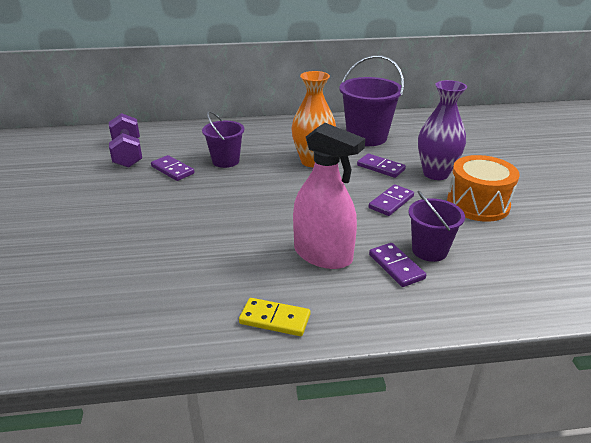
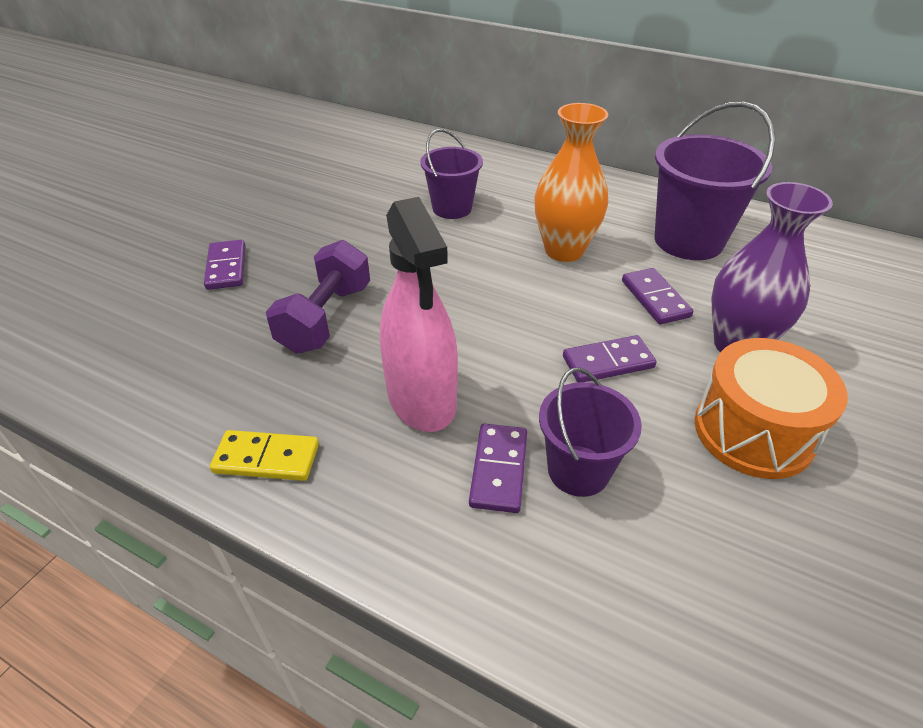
camera: 35 degrees right, 10 degrees up
purple dumbbell [109,113,142,168] -> purple dumbbell moved to [266,240,370,354]
purple domino [151,155,194,181] -> purple domino moved to [204,240,246,290]
yellow domino [239,298,310,336] -> yellow domino turned 45 degrees counterclockwise [210,430,319,481]

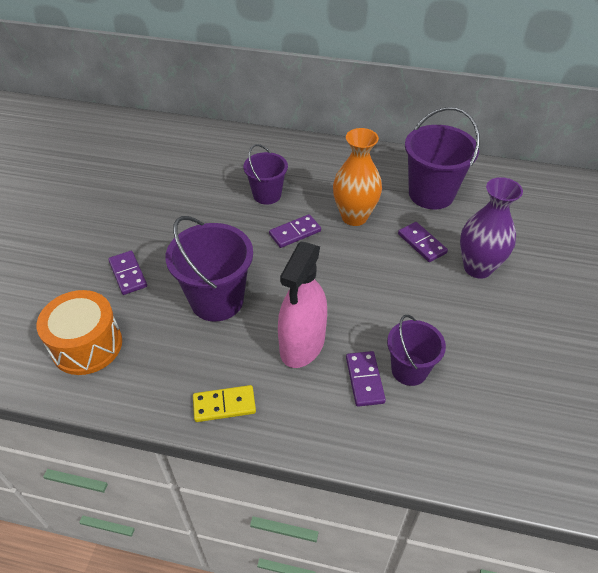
camera: 15 degrees left, 5 degrees up
purple dumbbell [266,240,370,354] -> purple bucket [165,216,253,322]
pink spray bottle [380,197,458,432] -> pink spray bottle turned 60 degrees clockwise [278,241,327,368]
purple domino [563,335,657,383] -> purple domino moved to [269,214,321,248]
orange drum [694,338,848,479] -> orange drum moved to [37,290,122,375]

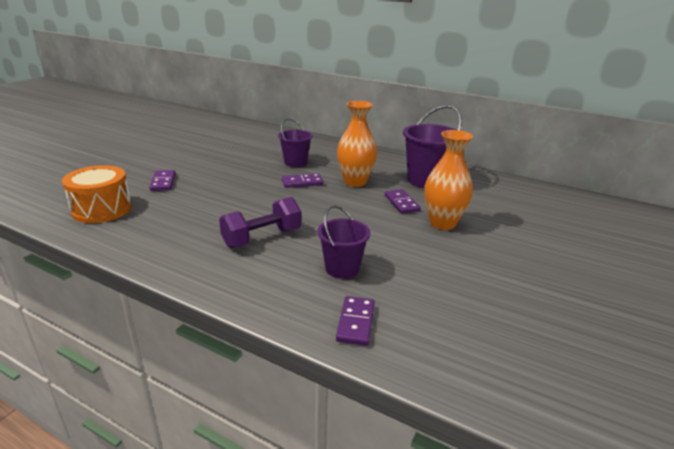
camera: 15 degrees right, 20 degrees down
purple bucket [165,216,253,322] -> none
yellow domino [193,385,256,422] -> none
pink spray bottle [278,241,327,368] -> purple dumbbell [219,197,301,248]
purple domino [346,351,386,407] -> purple domino moved to [336,296,375,346]
purple vase [460,177,523,279] -> orange vase [424,130,473,230]

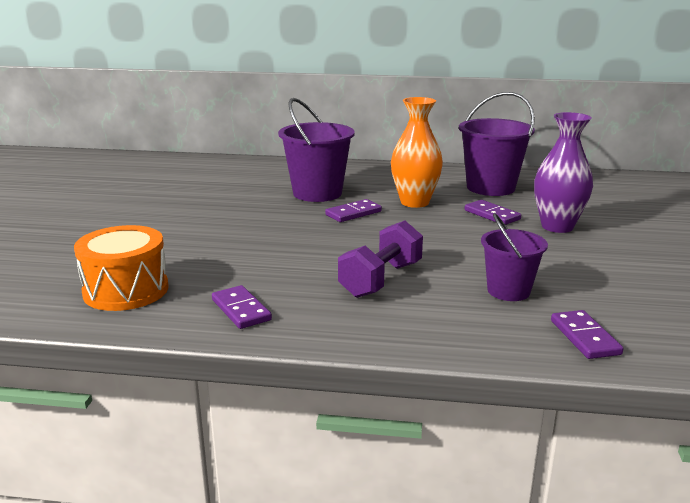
camera: 20 degrees left, 5 degrees down
purple domino [149,170,176,191] -> purple domino moved to [212,285,272,329]
purple bucket [278,118,313,167] -> purple bucket [278,98,355,202], size x1.60
orange vase [424,130,473,230] -> purple vase [534,112,593,233]

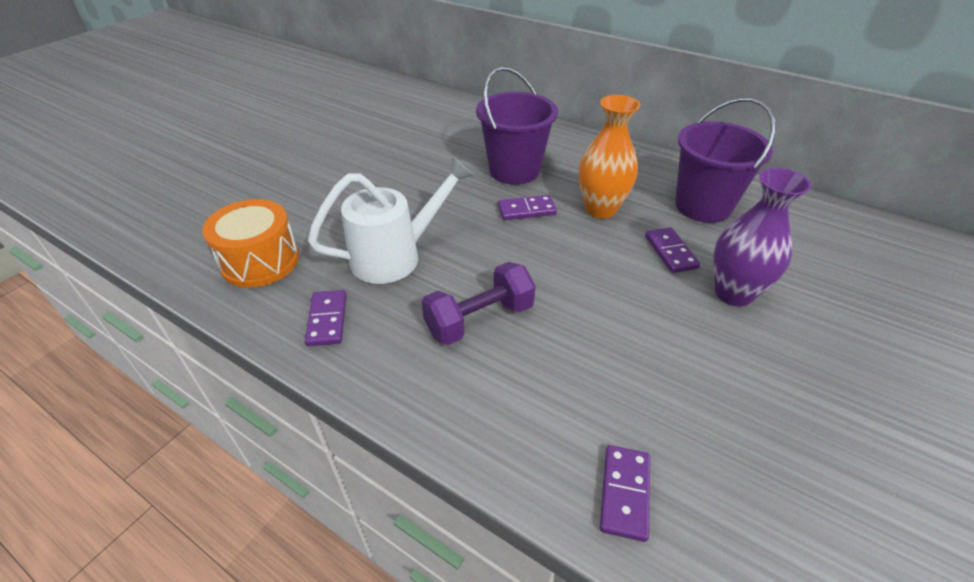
camera: 25 degrees right, 20 degrees up
purple bucket [481,213,548,301] -> none
none -> white watering can [308,156,474,284]

